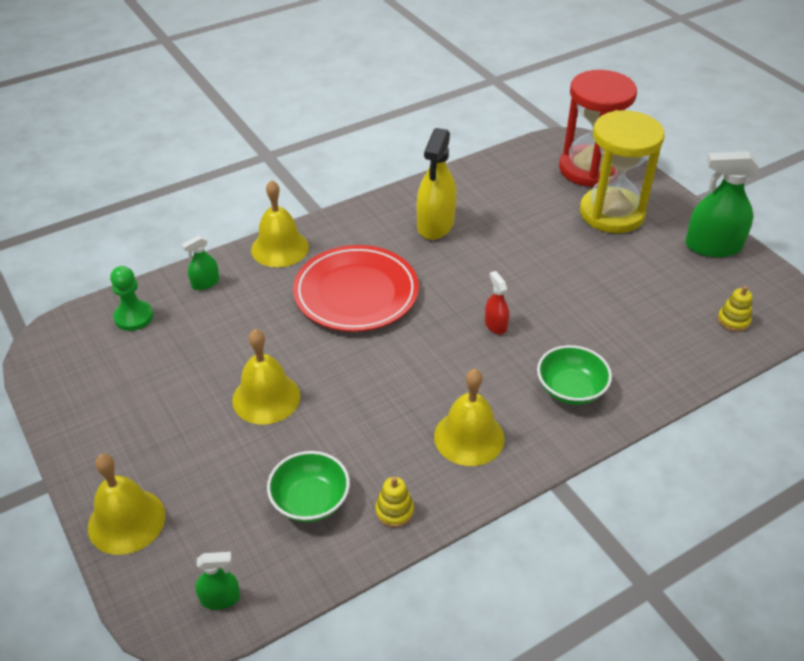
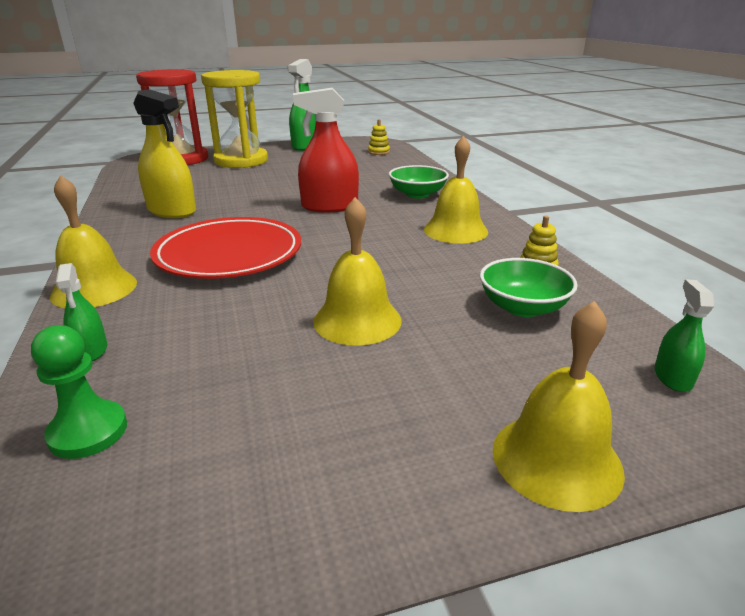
camera: 75 degrees left, 15 degrees down
red spray bottle [485,271,509,335] -> red spray bottle [293,88,359,212], size x1.99

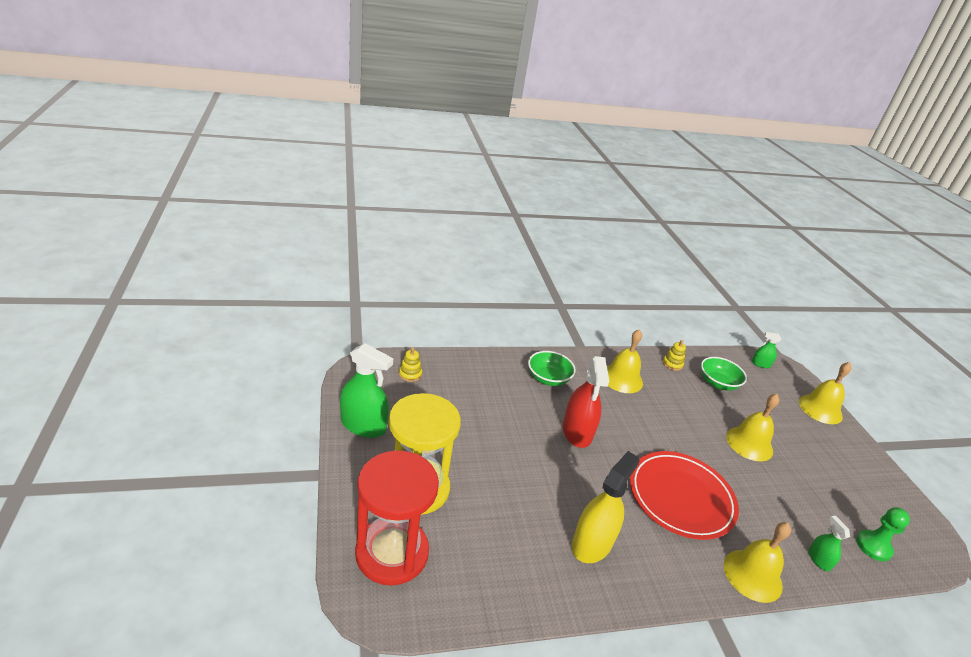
camera: 90 degrees left, 5 degrees up
green spray bottle [56,263,107,361] -> green spray bottle turned 90 degrees counterclockwise [808,515,850,571]

